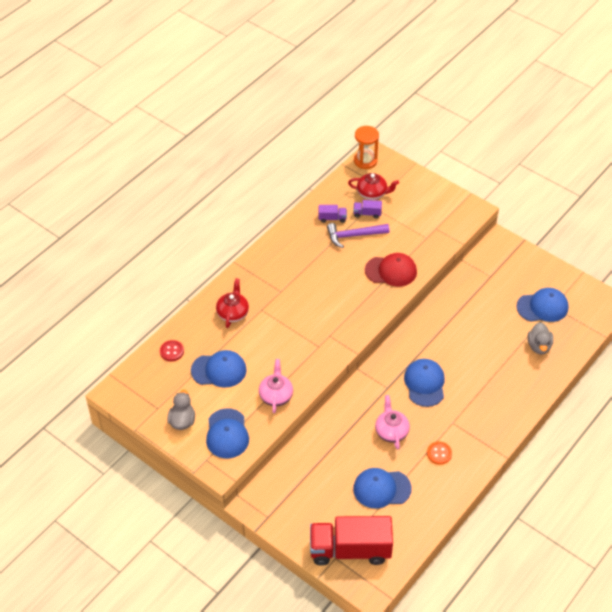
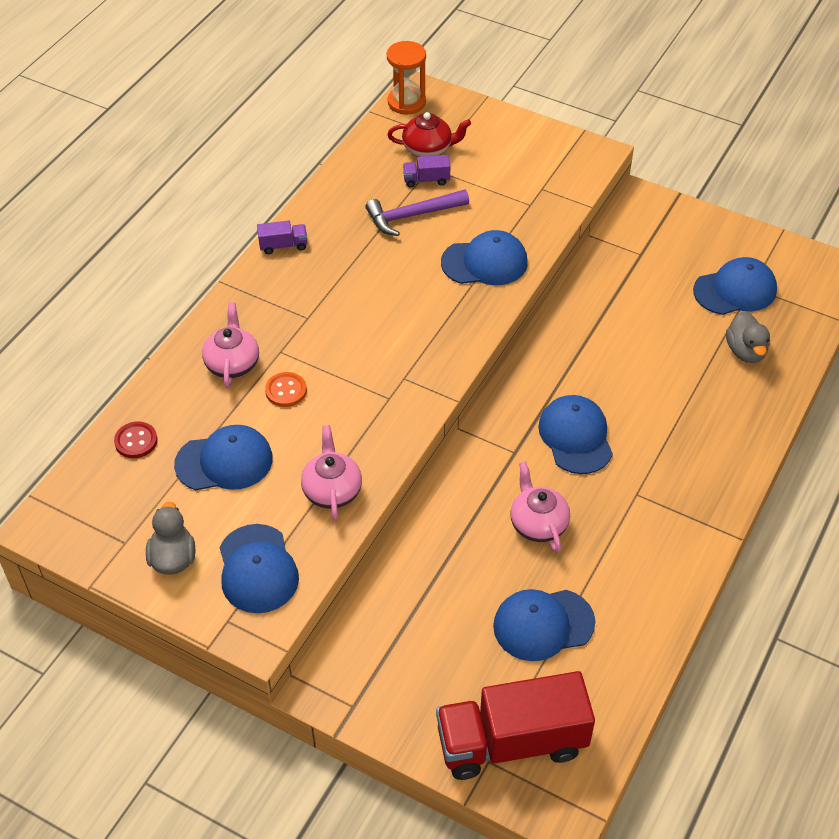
camera: 10 degrees left, 0 degrees up
red teapot [216,278,249,328] -> pink teapot [202,302,259,388]
purple truck [319,205,347,223] -> purple truck moved to [257,221,307,254]
red cap [365,253,417,287] -> blue cap [441,230,528,285]
orange button [427,441,452,464] -> orange button moved to [265,372,307,407]

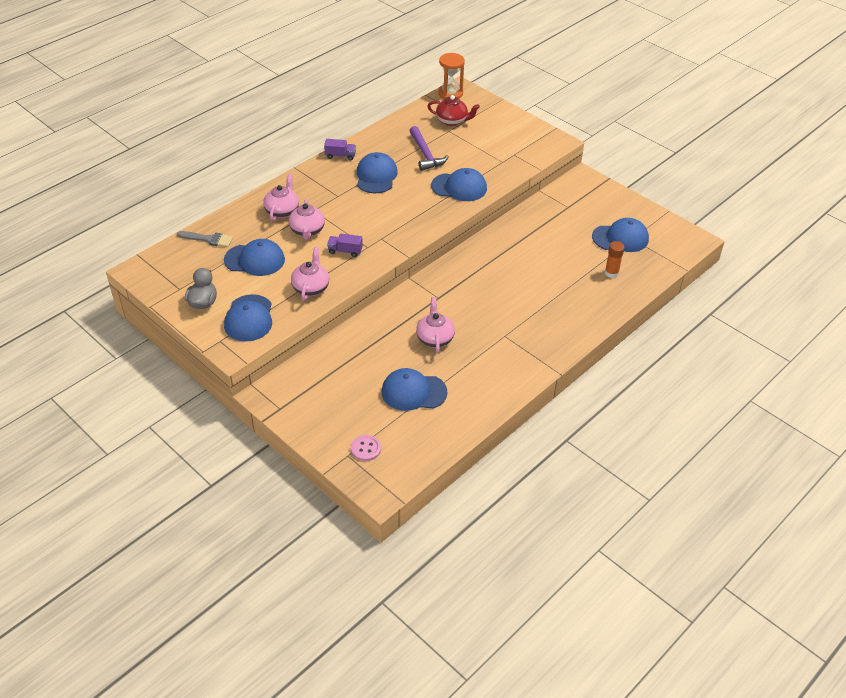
camera: 15 degrees right, 5 degrees down
red button [114,421,158,458] -> grey brush [177,231,233,247]
orange button [265,372,307,407] -> pink teapot [289,199,325,240]
purple hammer [365,189,469,236] -> purple hammer turned 105 degrees counterclockwise [409,126,449,171]
purple truck [403,155,450,187] -> purple truck moved to [327,233,363,257]
red truck [436,671,595,780] -> pink button [351,435,381,461]
blue cap [538,395,613,474] -> blue cap moved to [357,152,398,193]
grey duck [726,311,770,363] -> orange glue stick [605,241,625,278]

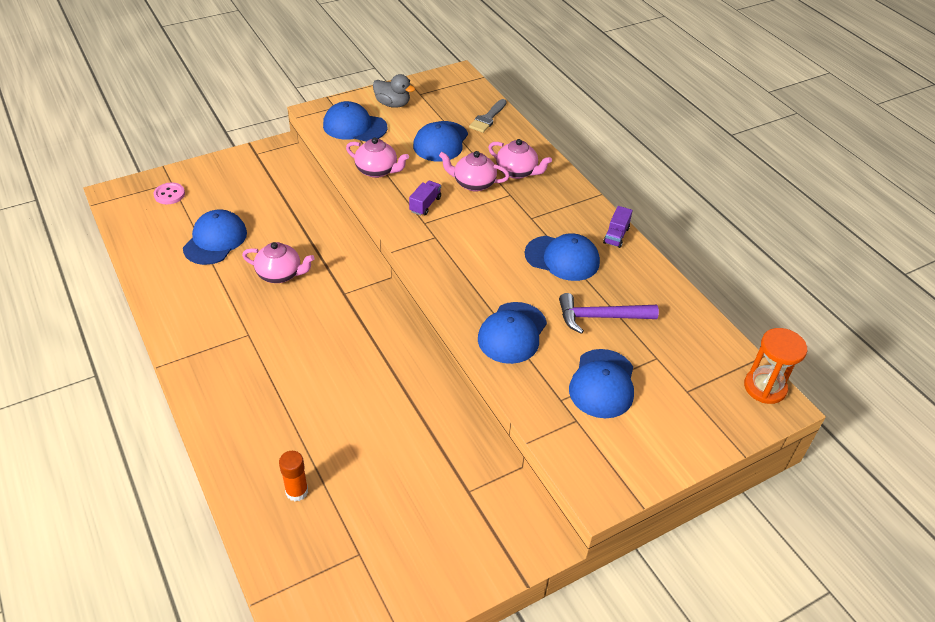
camera: 105 degrees right, 0 degrees up
red teapot [427,95,480,126] -> none
blue cap [592,218,649,252] -> blue cap moved to [569,349,634,418]

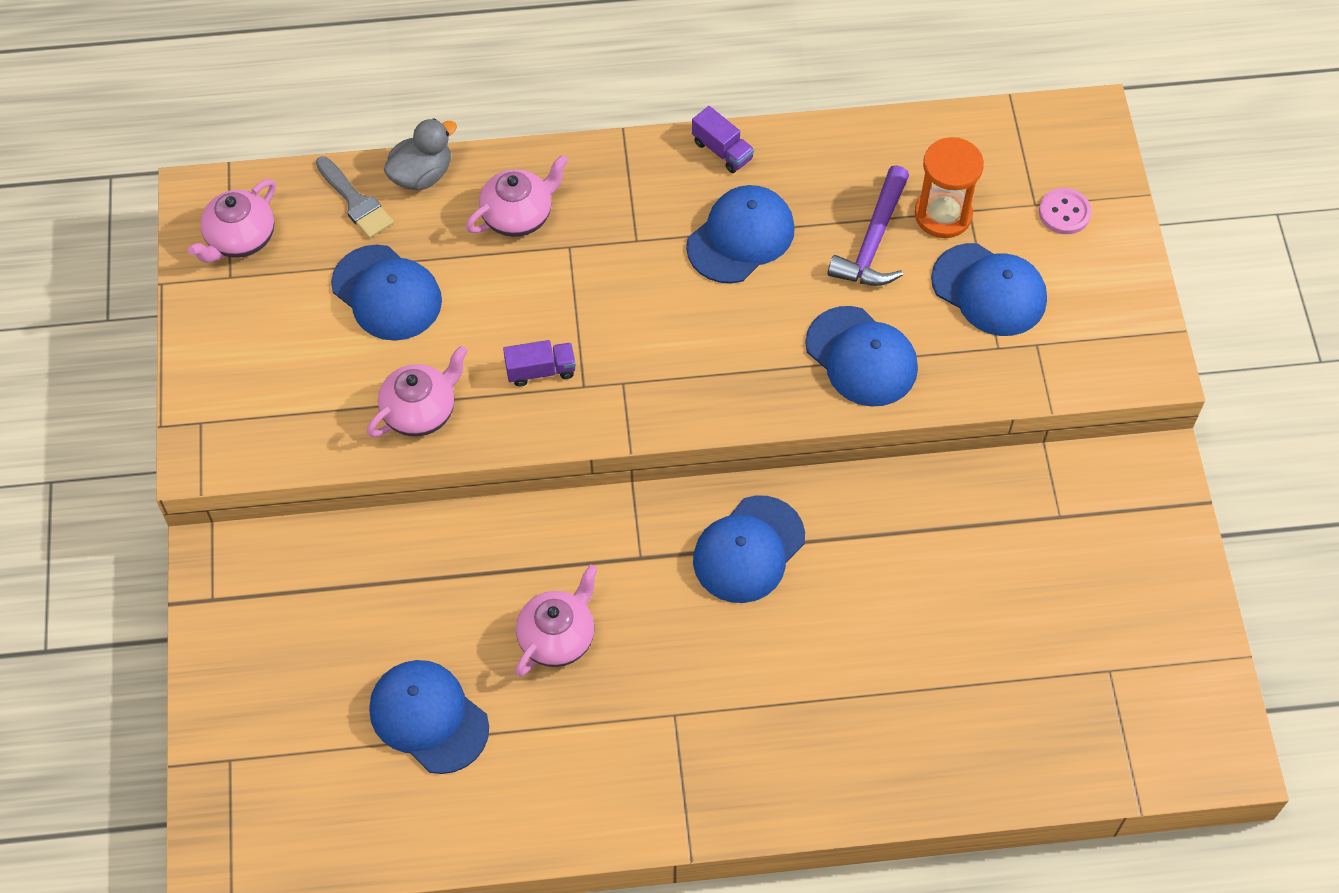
camera: 65 degrees left, 15 degrees up
pink button [153,182,185,204] -> pink button moved to [1039,188,1092,234]
orange glue stick [279,451,308,501] -> none
blue cap [323,101,388,142] -> blue cap moved to [693,495,805,603]
grey duck [373,74,415,108] -> grey duck moved to [384,118,457,190]
purple truck [409,181,441,215] -> purple truck turned 120 degrees clockwise [503,340,576,387]
pink teapot [439,151,509,192] -> pink teapot moved to [188,179,276,263]
orange hourglass [744,328,807,404] -> orange hourglass moved to [915,137,984,238]

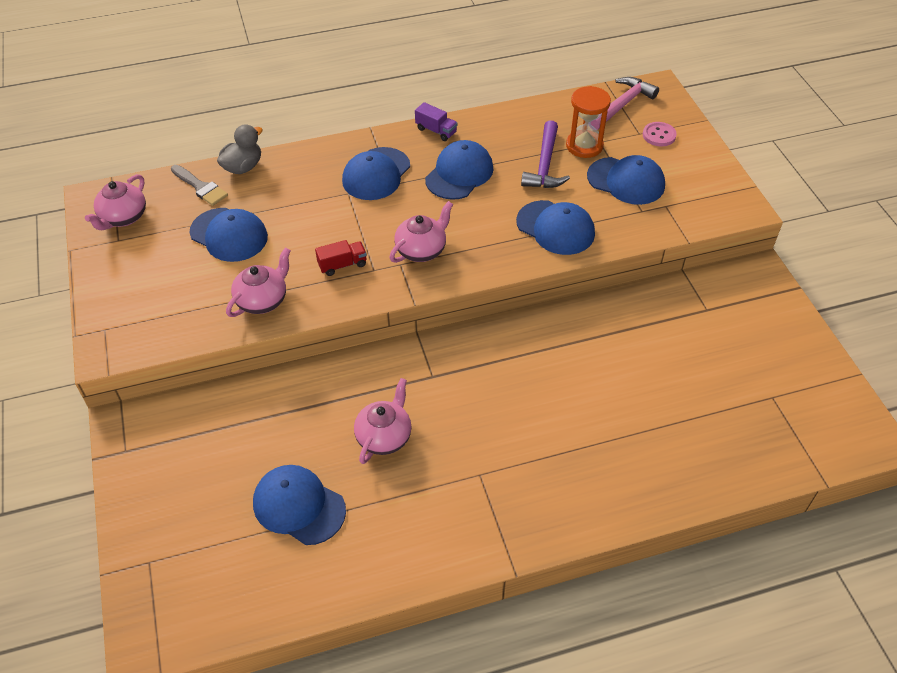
camera: 10 degrees left, 10 degrees down
pink teapot [466,155,568,237] -> pink teapot moved to [389,201,453,263]
purple truck [503,340,576,387] -> red truck [315,240,367,276]
blue cap [693,495,805,603] -> blue cap moved to [342,147,410,200]
none -> pink hammer [591,77,659,130]

